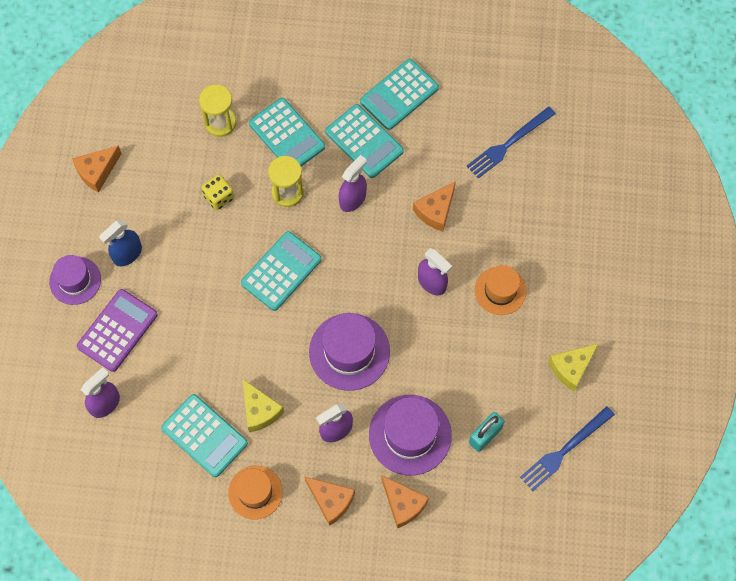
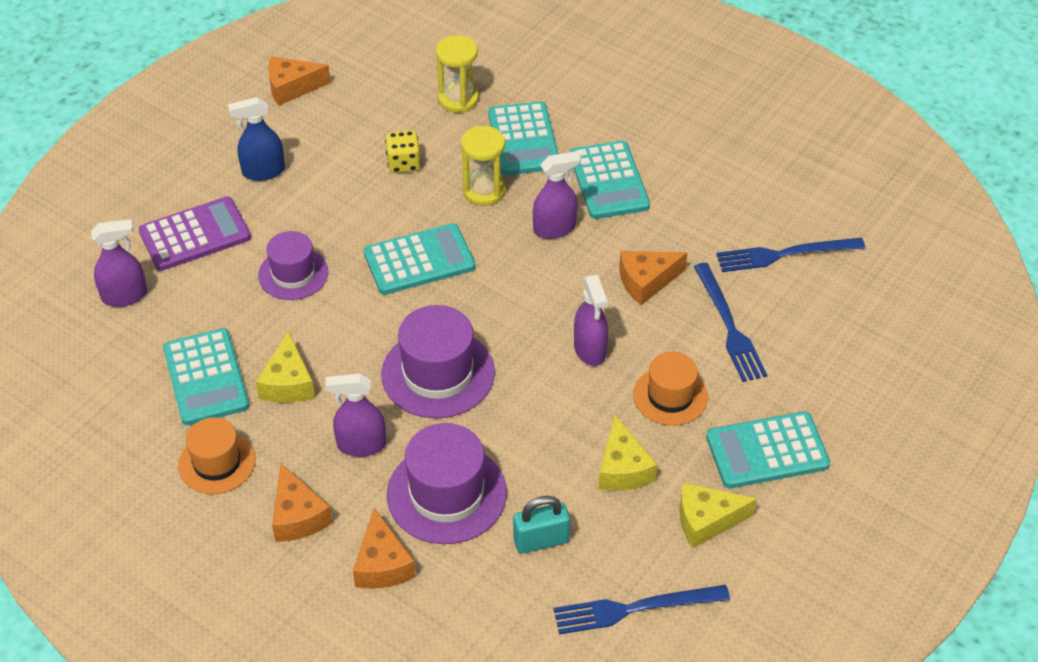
camera: 30 degrees right, 20 degrees down
purple hat [49,255,101,305] -> purple hat moved to [258,231,328,300]
turquoise calculator [360,59,439,130] -> turquoise calculator moved to [706,411,830,488]
none -> yellow cheese [598,415,658,491]
none -> blue fork [694,263,767,382]

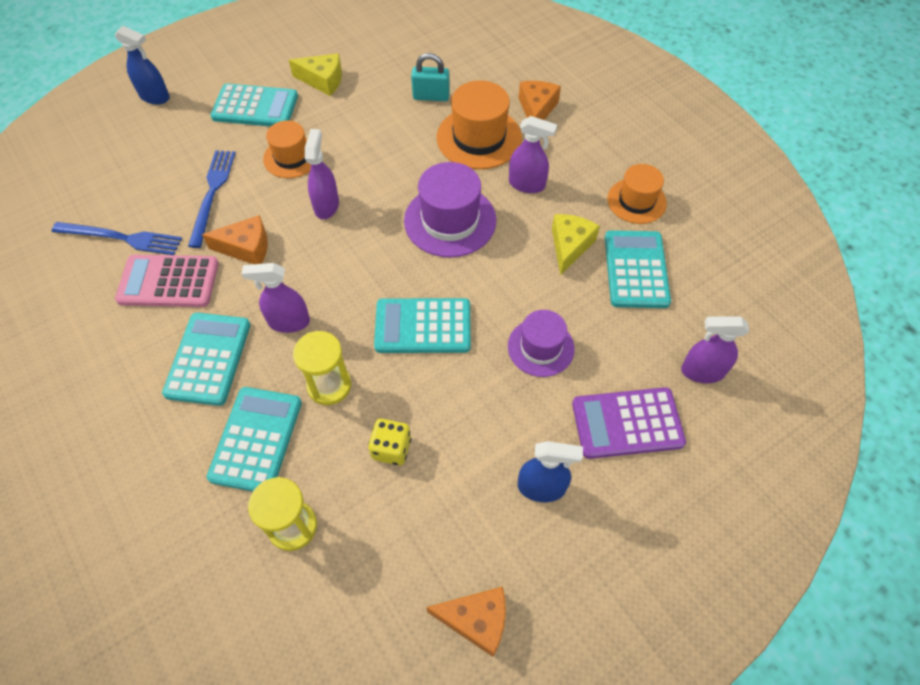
camera: 160 degrees left, 10 degrees up
orange cheese [272,464,333,542] -> none
purple hat [387,423,507,544] -> orange hat [436,80,522,169]
blue fork [554,585,730,635] -> none
yellow cheese [598,415,658,491] -> none
none -> blue spray bottle [115,26,170,105]
none -> pink calculator [115,255,219,307]

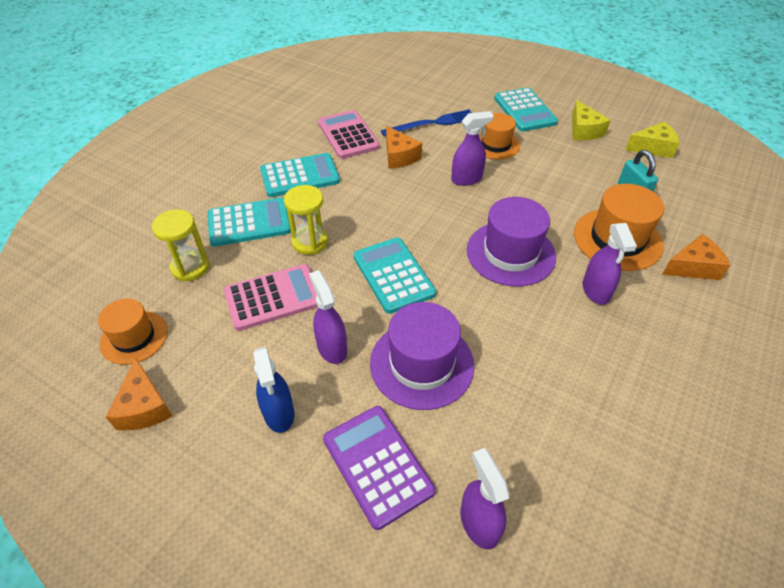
camera: 65 degrees right, 10 degrees down
blue fork [52,222,182,255] -> none
blue spray bottle [115,26,170,105] -> none
purple spray bottle [241,263,310,333] -> purple spray bottle moved to [309,270,347,364]
yellow dice [368,419,411,465] -> pink calculator [224,264,318,331]
purple hat [508,310,575,377] -> purple hat [370,302,474,410], size x1.54
yellow cheese [552,214,600,276] -> yellow cheese moved to [625,121,680,158]
turquoise calculator [605,230,671,308] -> none
orange hat [608,164,667,224] -> orange hat moved to [98,298,168,365]

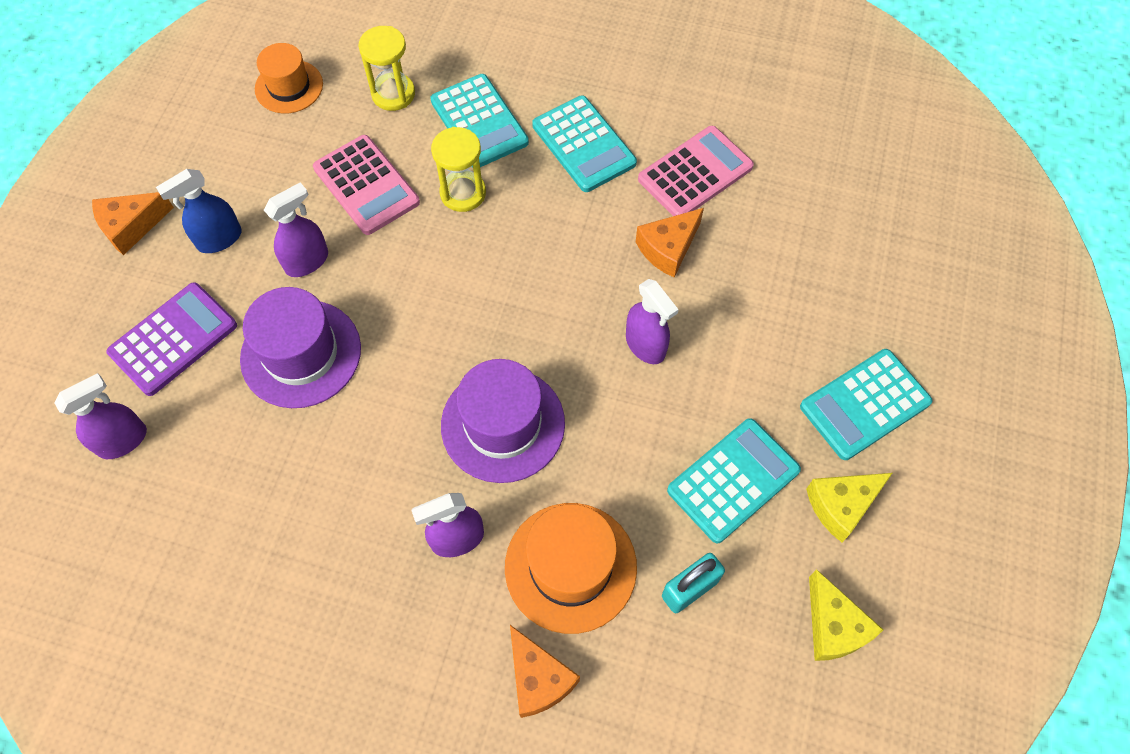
camera: 75 degrees right, 15 degrees up
orange cheese [106,357,173,431] -> orange cheese moved to [92,192,174,255]
turquoise calculator [353,237,436,314] -> turquoise calculator moved to [667,418,801,543]
blue fork [381,109,472,136] -> none
orange hat [479,113,520,159] -> none

